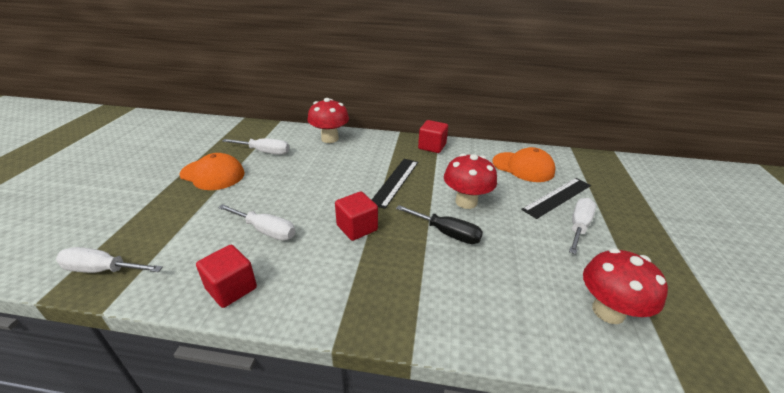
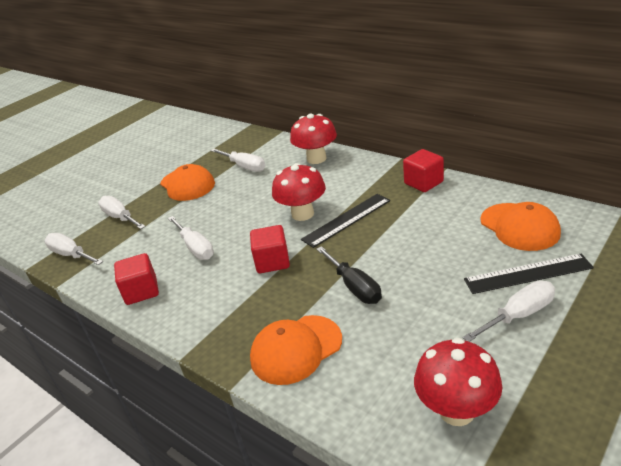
camera: 35 degrees right, 0 degrees up
red mushroom [444,153,497,209] -> red mushroom moved to [272,163,326,221]
none -> white screwdriver [98,196,146,229]
none -> orange cap [250,315,342,385]

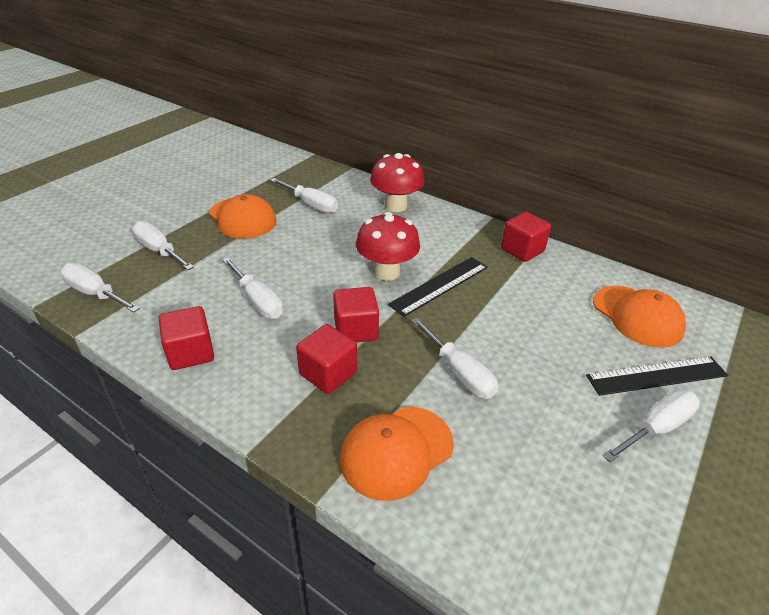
camera: 10 degrees left, 5 degrees up
black screwdriver [316,246,382,304] -> white screwdriver [411,318,498,399]
red mushroom [414,338,502,426] -> none
none -> red cube [296,324,357,394]

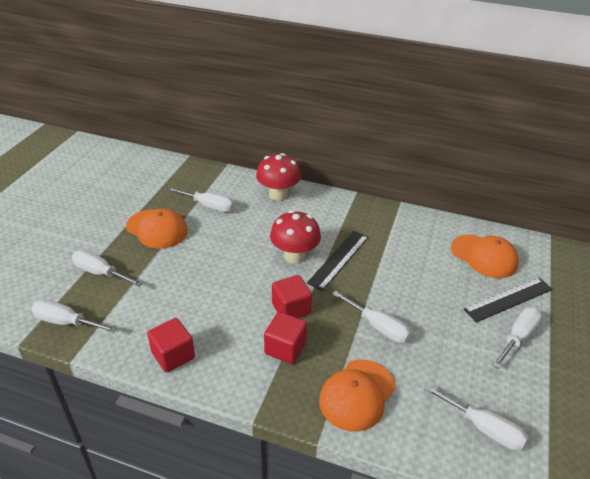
camera: 15 degrees left, 0 degrees up
white screwdriver [222,257,283,319] -> white screwdriver moved to [424,385,528,451]
red cube [501,212,551,262] -> none

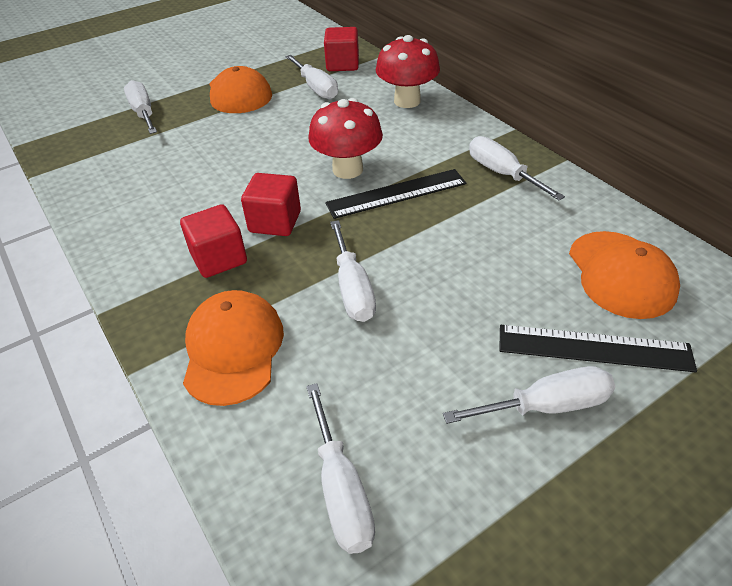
camera: 40 degrees right, 5 degrees up
white screwdriver [31,300,117,333] -> white screwdriver moved to [469,136,565,200]
red cube [147,318,195,372] -> red cube moved to [324,27,359,71]
orange cap [319,360,395,432] -> orange cap turned 105 degrees clockwise [183,290,284,406]

